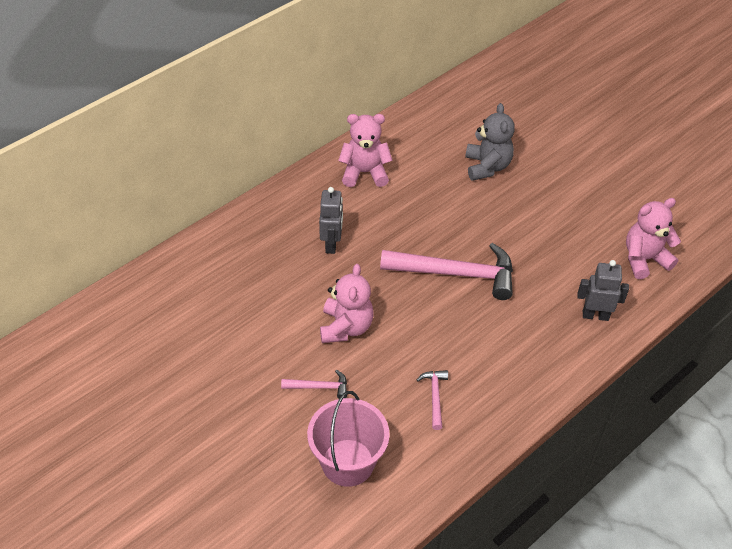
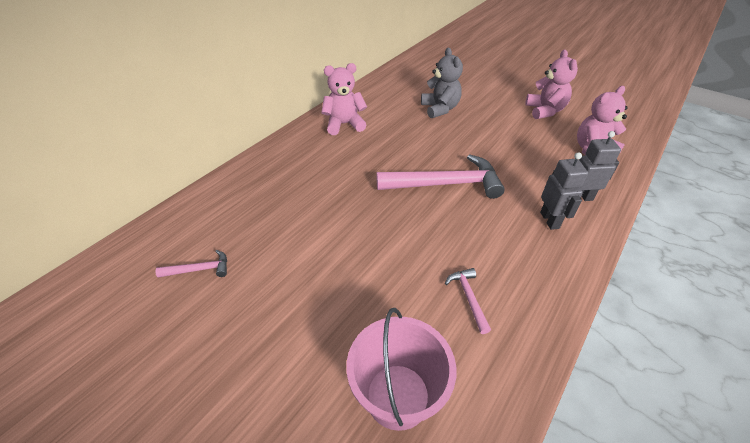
camera: 10 degrees left, 5 degrees down
pink hammer [281,369,347,398] -> pink hammer moved to [155,250,227,278]
grey robot [319,187,343,254] -> grey robot moved to [540,152,588,230]
pink teddy bear [320,264,374,343] -> pink teddy bear moved to [525,50,578,119]

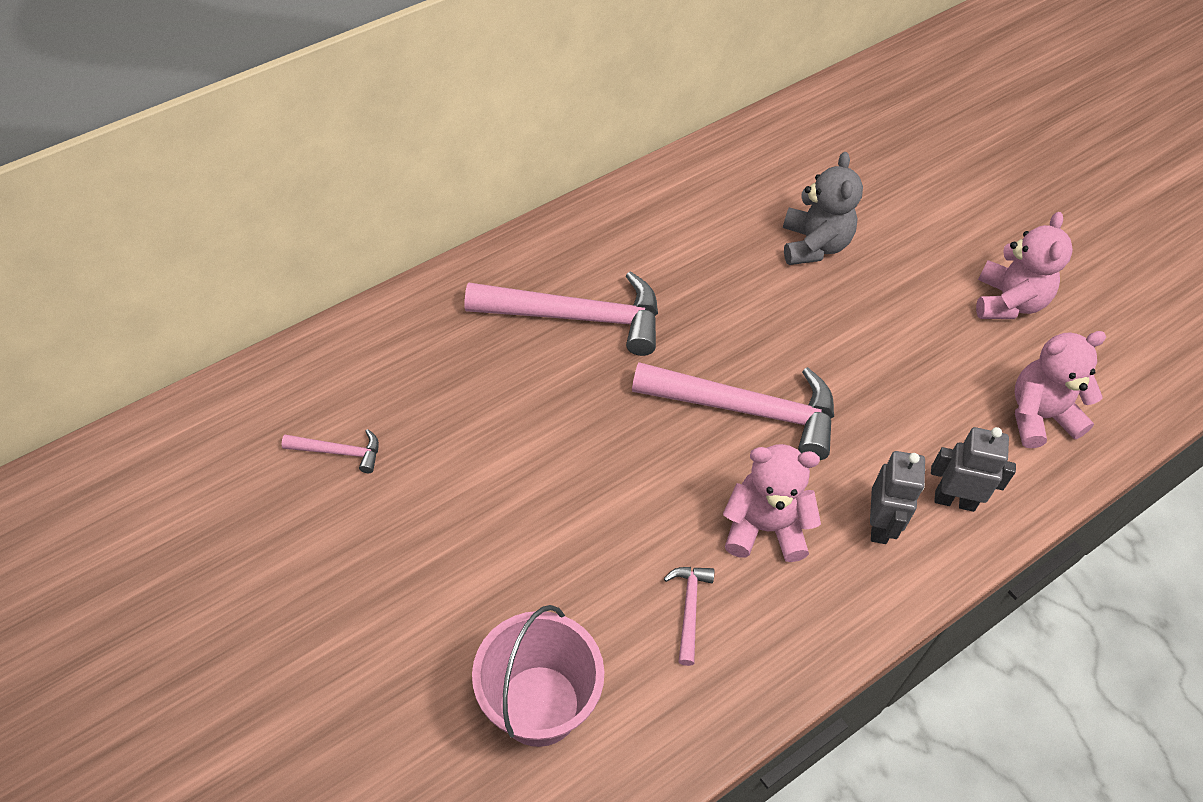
camera: 15 degrees right, 10 degrees up
pink teddy bear [322,63,367,135] -> pink teddy bear moved to [723,444,821,562]
none -> pink hammer [465,271,658,356]

